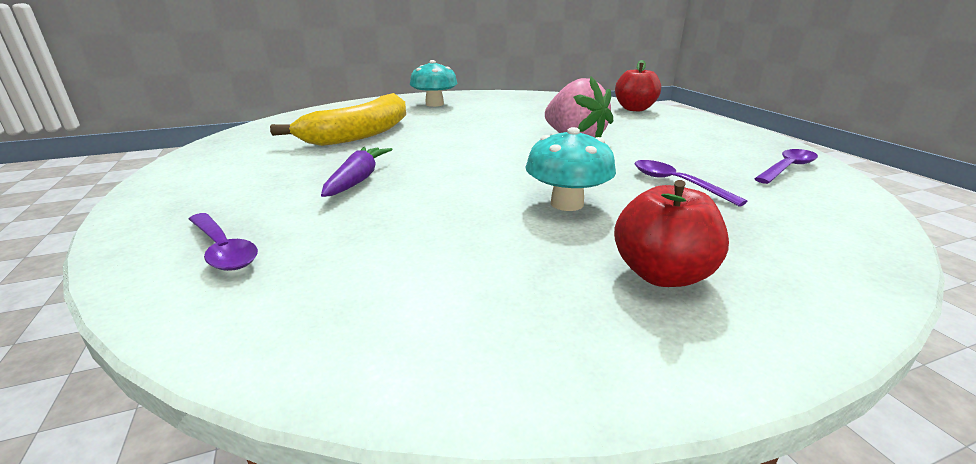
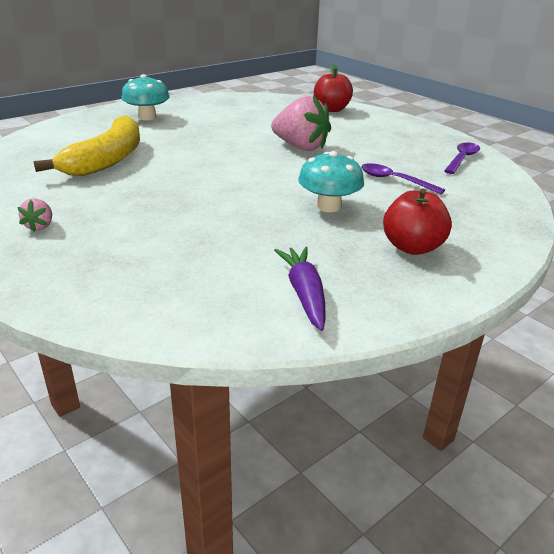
camera: 20 degrees left, 5 degrees up
purple spoon [189,213,258,271] -> none
purple carrot [321,147,393,197] -> purple carrot moved to [274,247,326,331]
none -> pink strawberry [17,198,52,232]

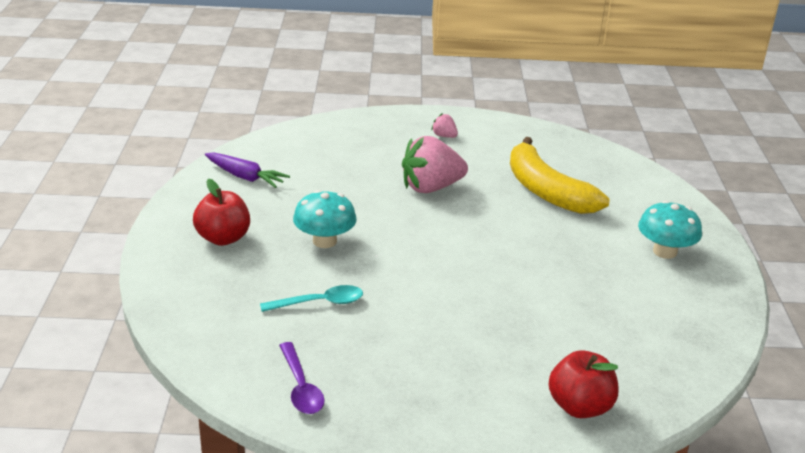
camera: 130 degrees right, 0 degrees up
pink strawberry [271,95,331,151] -> pink strawberry moved to [402,136,468,193]
purple spoon [361,163,445,194] -> turquoise spoon [260,285,363,312]

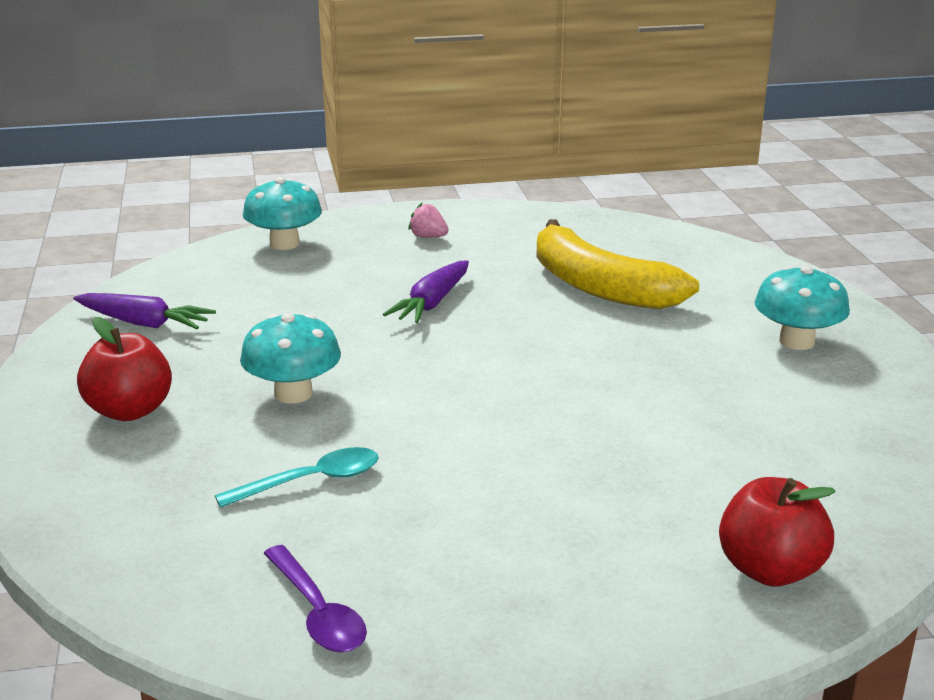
camera: 10 degrees left, 5 degrees down
pink strawberry [402,136,468,193] -> purple carrot [383,260,469,323]
none -> turquoise mushroom [243,177,322,250]

